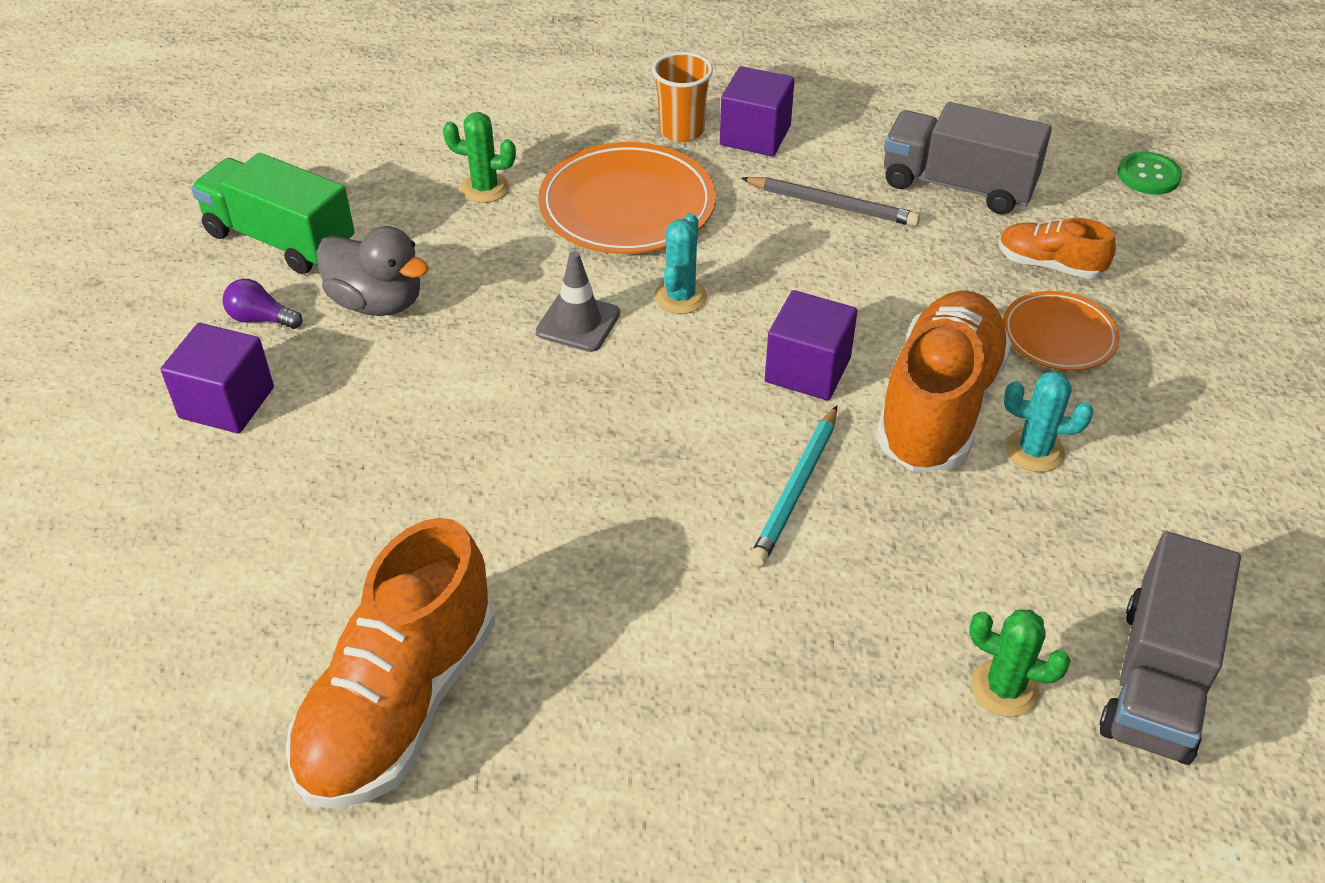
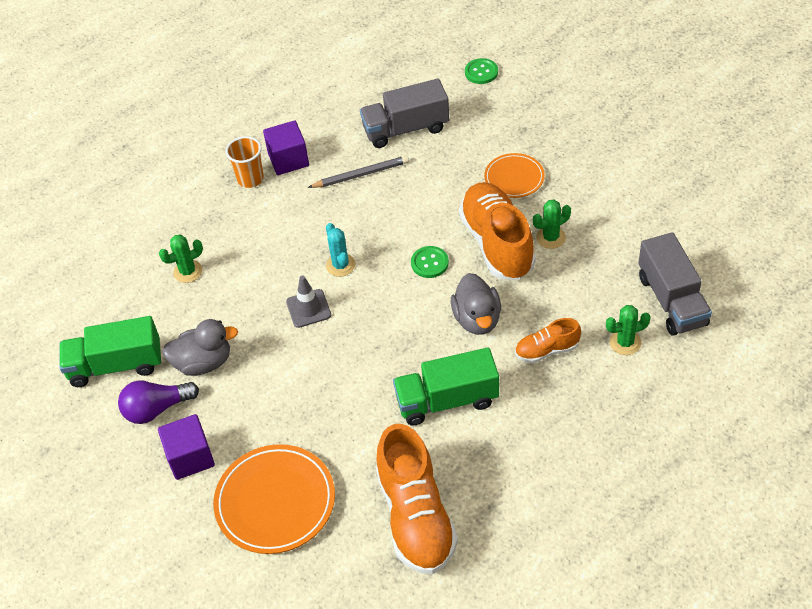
camera: 35 degrees left, 5 degrees up
purple light bulb [223,279,302,329] -> purple light bulb [118,381,199,424], size x1.65
orange plate [538,142,716,254] -> orange plate moved to [213,444,335,554]
turquoise pencil [749,406,837,567] -> grey duck [451,273,501,335]
purple cube [765,290,857,400] -> green button [411,246,449,278]
orange shoe [999,218,1116,279] -> orange shoe moved to [515,318,581,363]
turquoise cactus [1004,371,1093,472] -> green cactus [533,200,571,249]
none -> green truck [393,347,499,426]

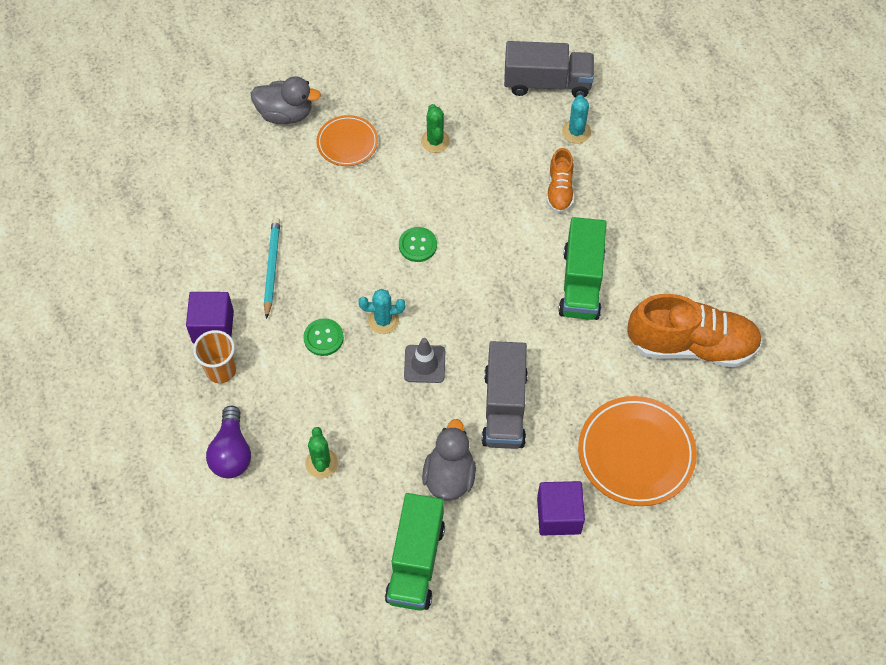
camera: 75 degrees left, 10 degrees up
purple light bulb [118,381,199,424] -> purple light bulb moved to [206,406,251,478]
grey pencil [307,156,409,188] -> turquoise pencil [264,217,280,319]
grey truck [360,79,449,148] -> grey truck moved to [482,341,528,449]
grey duck [451,273,501,335] -> grey duck moved to [251,76,321,124]
orange shoe [459,182,535,280] -> none
green button [465,58,498,84] -> green button moved to [304,318,344,356]
green cactus [606,305,651,355] -> turquoise cactus [562,95,591,144]

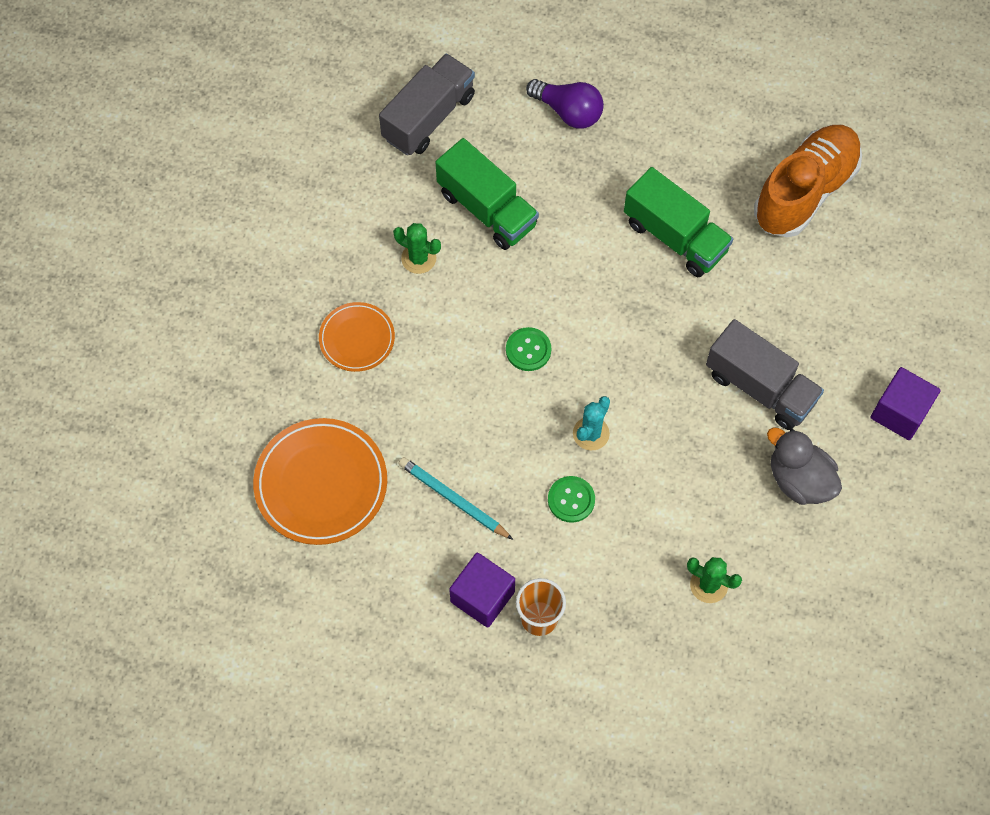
camera: 55 degrees left, 5 degrees up
purple light bulb [206,406,251,478] -> purple light bulb moved to [526,79,604,129]
grey duck [251,76,321,124] -> none
green truck [385,493,445,611] -> green truck moved to [435,138,539,250]
grey traffic cone [404,338,445,383] -> none
orange shoe [546,148,574,213] -> none
turquoise cactus [562,95,591,144] -> none
orange plate [578,396,697,506] -> orange plate moved to [253,418,387,545]

